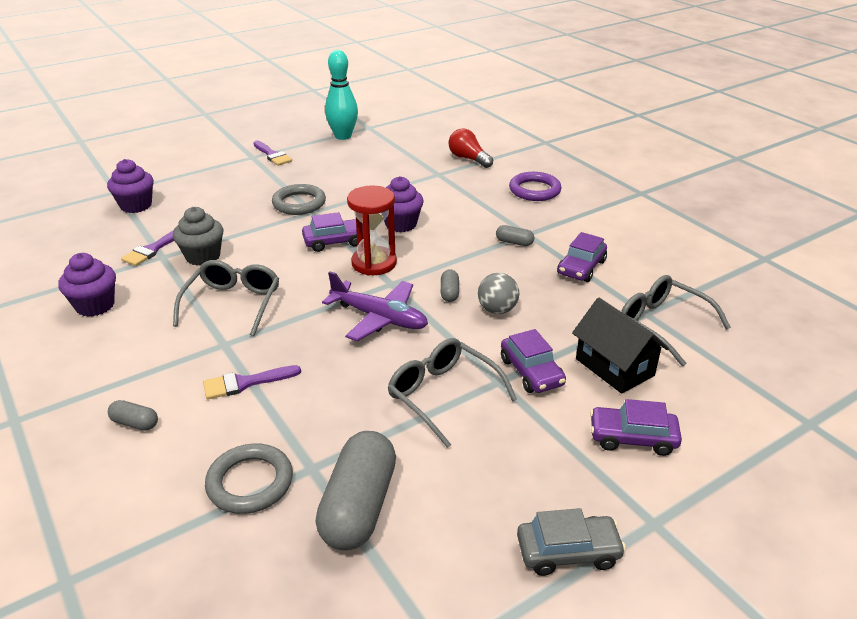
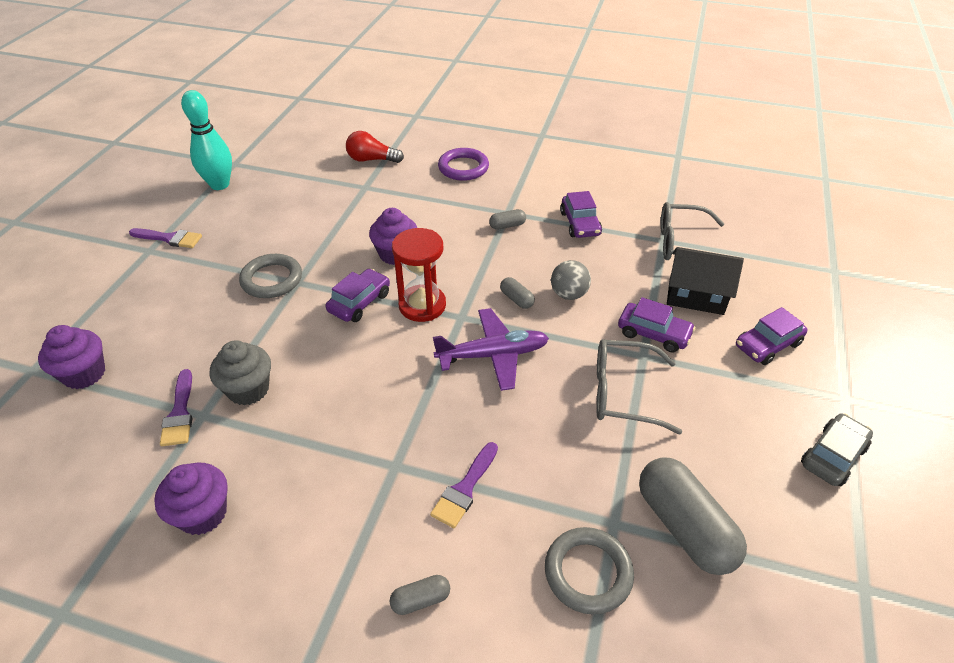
camera: 40 degrees left, 10 degrees up
grey glasses [173,260,279,336] -> none

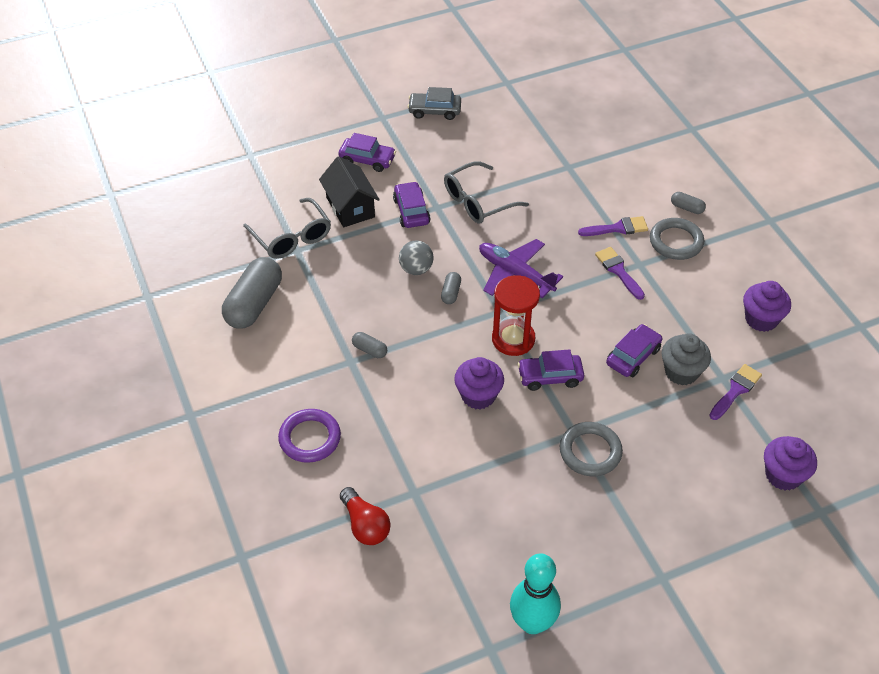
camera: 130 degrees left, 5 degrees up
purple brush [129,228,202,248] -> purple brush moved to [595,247,645,300]
grey ring [545,527,634,615] -> grey ring moved to [650,218,704,260]
purple car [560,191,602,238] -> purple car moved to [606,324,662,377]
grey glasses [596,339,682,434] -> grey glasses turned 90 degrees clockwise [444,161,529,223]
grey capsule [639,457,747,575] -> grey capsule moved to [222,257,282,329]

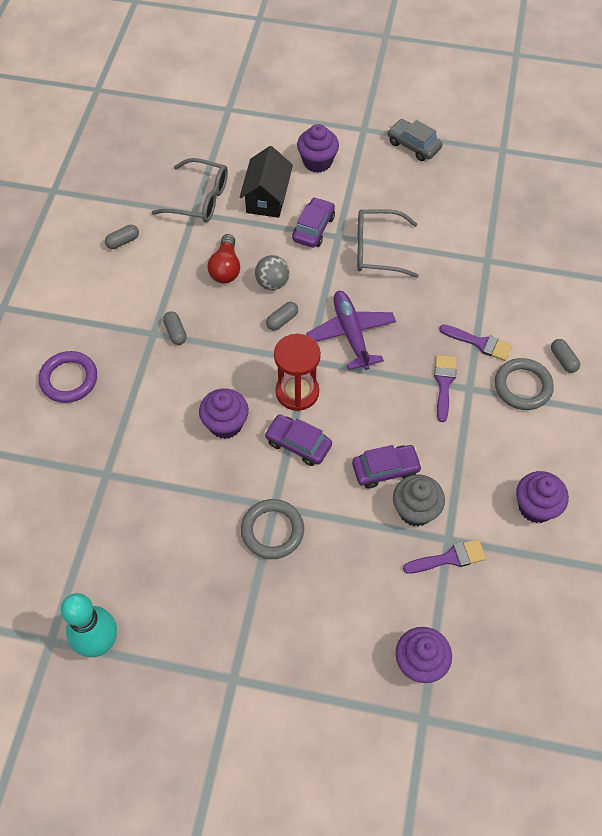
camera: 35 degrees right, 10 degrees up
grey capsule [222,257,282,329] -> grey capsule [105,225,139,249], size x0.45
grey glasses [243,198,331,259] -> grey glasses turned 75 degrees counterclockwise [151,158,228,223]
purple car [338,133,396,172] -> purple cupcake [297,124,339,173]
red light bulb [340,487,391,545] -> red light bulb moved to [208,234,240,283]

